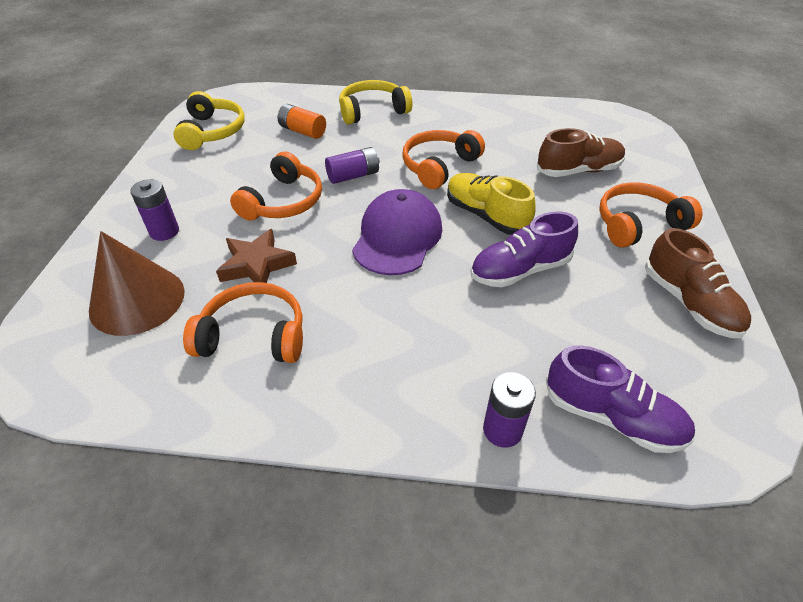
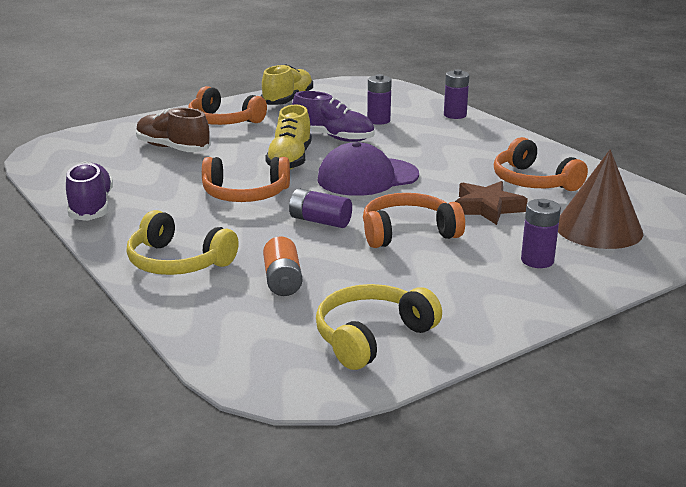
camera: 130 degrees left, 20 degrees down
purple shoe [546,345,695,453] -> purple shoe moved to [66,161,113,221]
brown shoe [645,228,751,338] -> yellow shoe [261,64,313,105]
none -> purple battery [367,74,392,125]

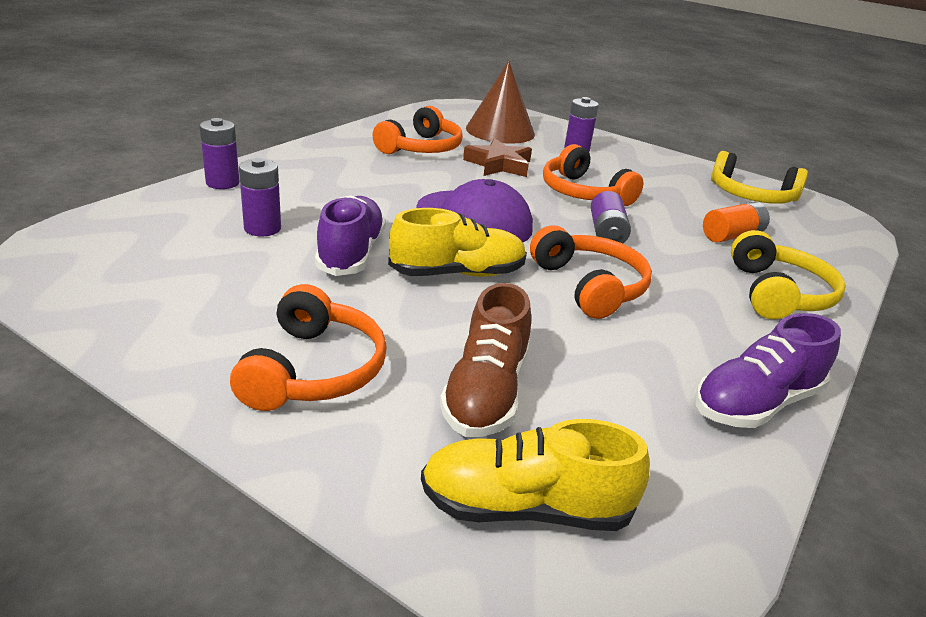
camera: 115 degrees left, 5 degrees up
yellow shoe [261,64,313,105] -> yellow shoe moved to [421,419,650,531]

